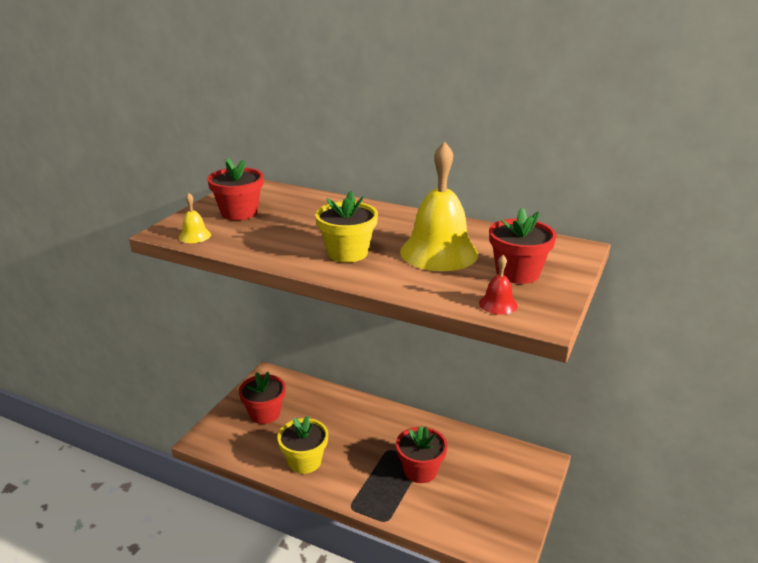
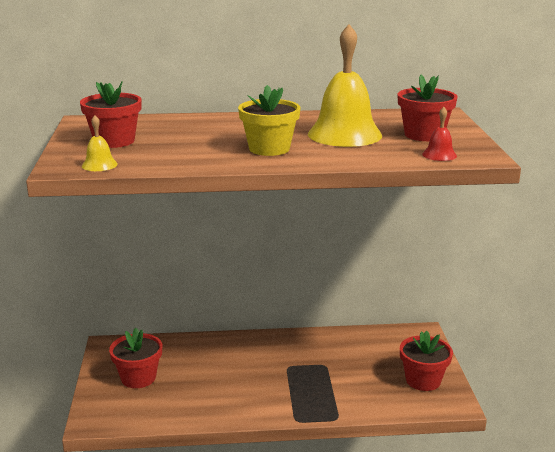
camera: 30 degrees left, 5 degrees down
yellow flower pot [277,416,328,474] -> none
red flower pot [396,425,448,483] -> red flower pot moved to [400,331,453,391]

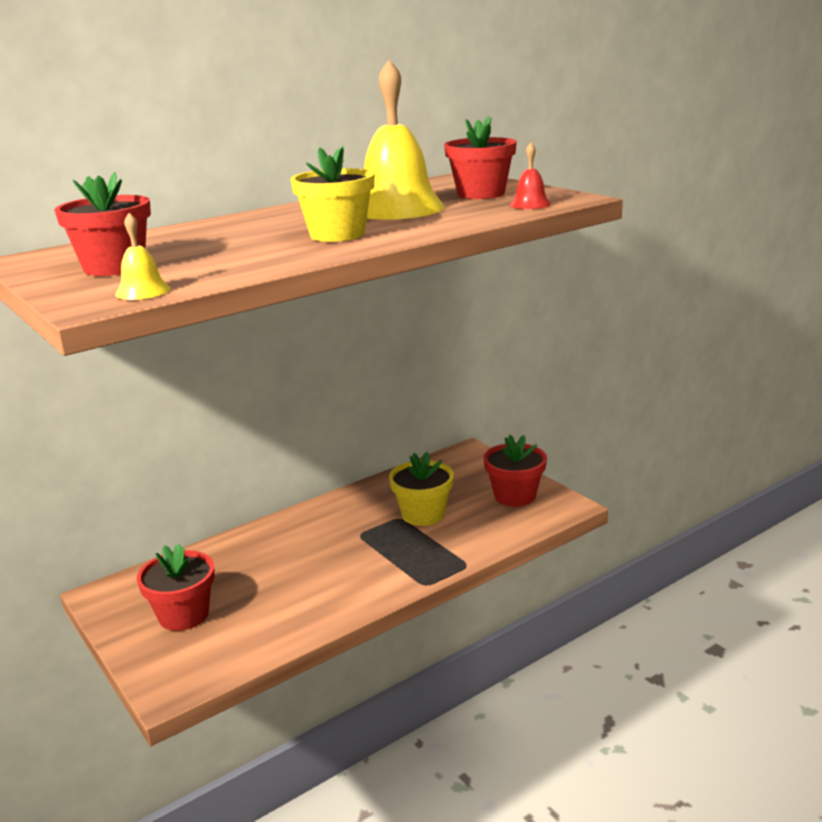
camera: 30 degrees left, 0 degrees up
none -> yellow flower pot [389,452,454,526]

